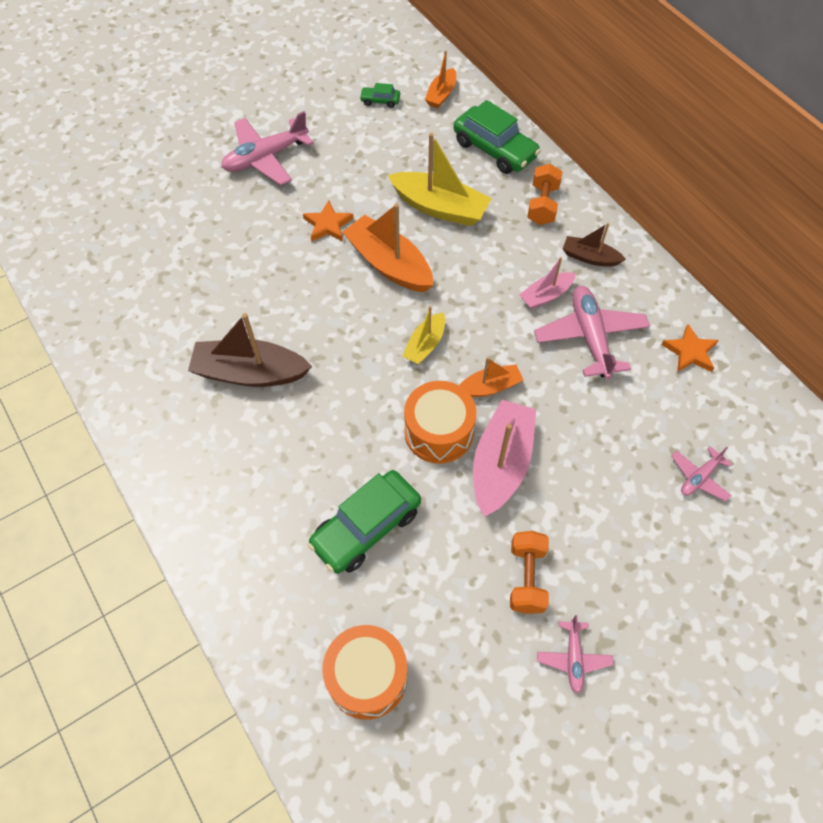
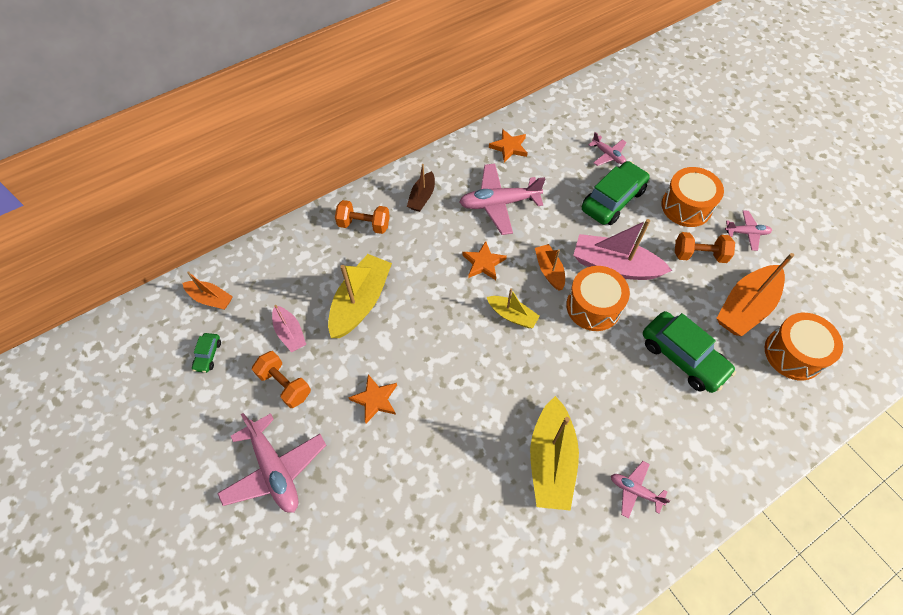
camera: 90 degrees left, 0 degrees up
brown boat [188,313,312,387] -> yellow boat [530,396,579,511]
orange boat [343,203,433,292] -> orange boat moved to [717,253,794,336]
green car [454,100,541,174] -> green car moved to [582,161,650,225]
pink boat [519,257,576,309] -> pink boat moved to [272,305,306,353]
none -> orange dumbbell [252,351,311,408]
none -> orange star [462,241,507,280]
none -> pink plane [611,461,670,519]
none -> orange drum [662,167,724,227]

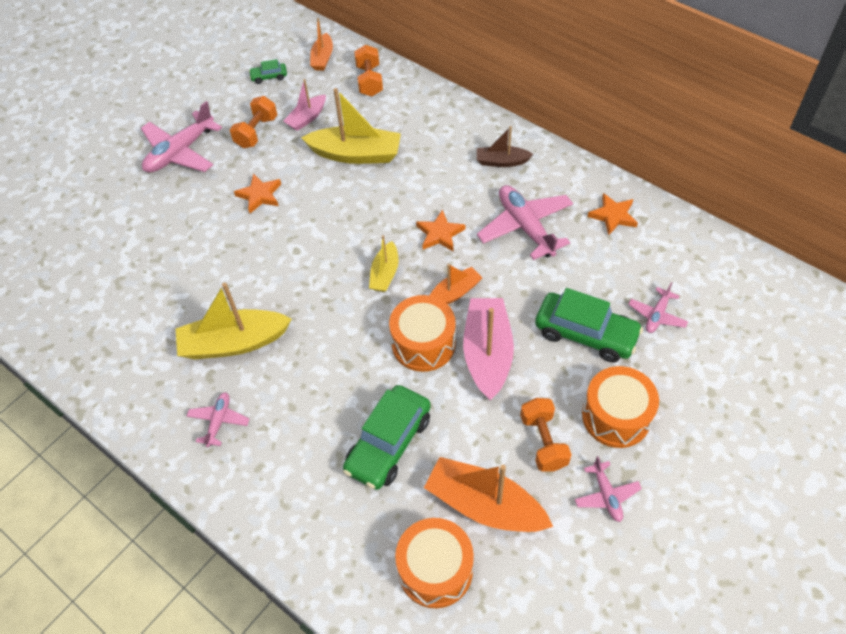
camera: 75 degrees right, 5 degrees down
orange dumbbell [335,200,390,234] -> orange dumbbell moved to [354,45,383,96]

